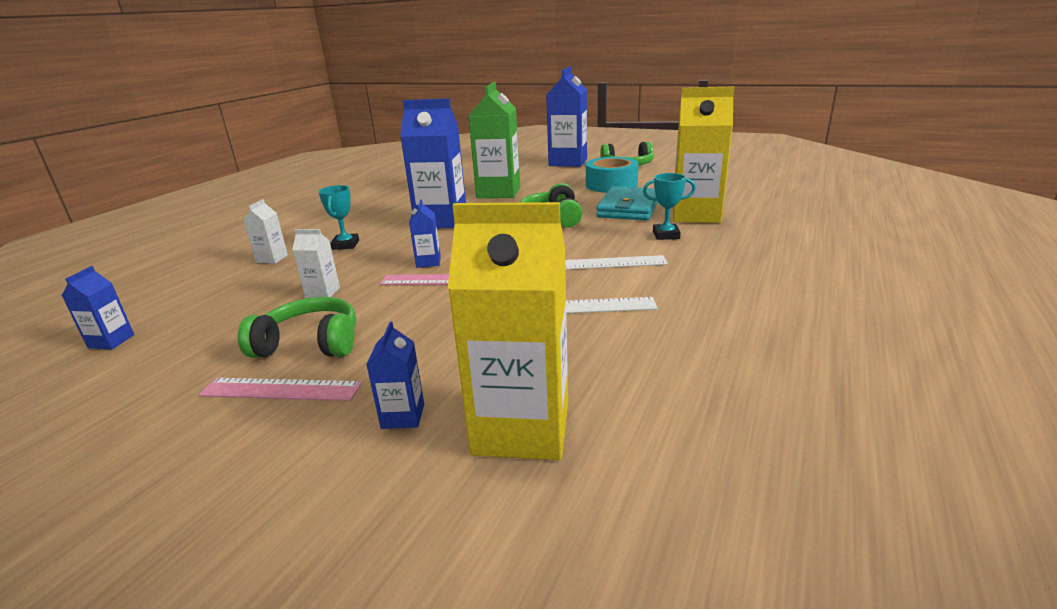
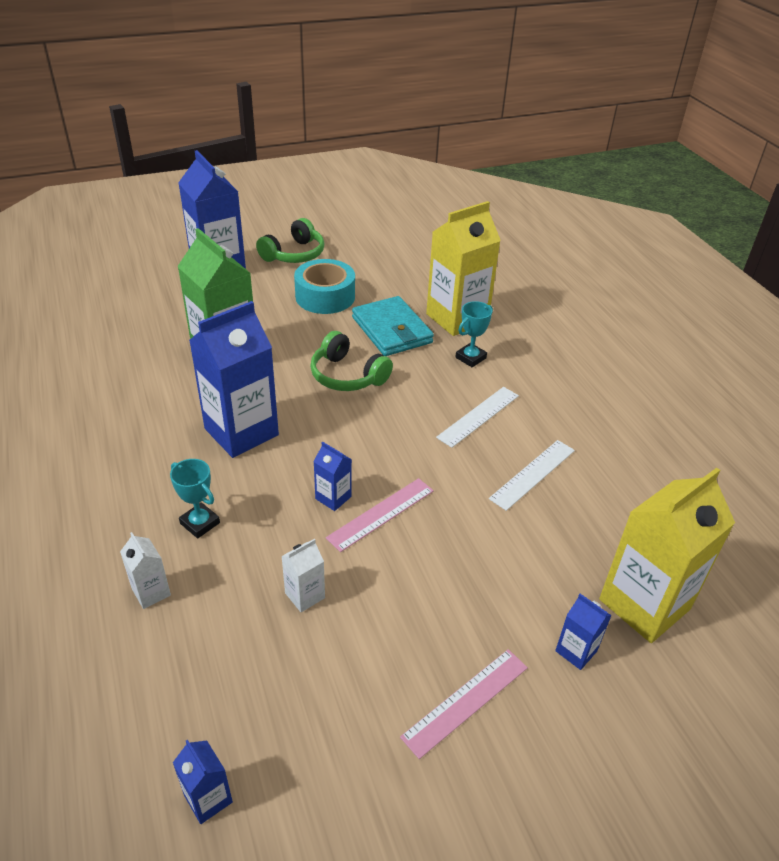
camera: 50 degrees left, 15 degrees up
green headphones [238,297,356,358] -> none

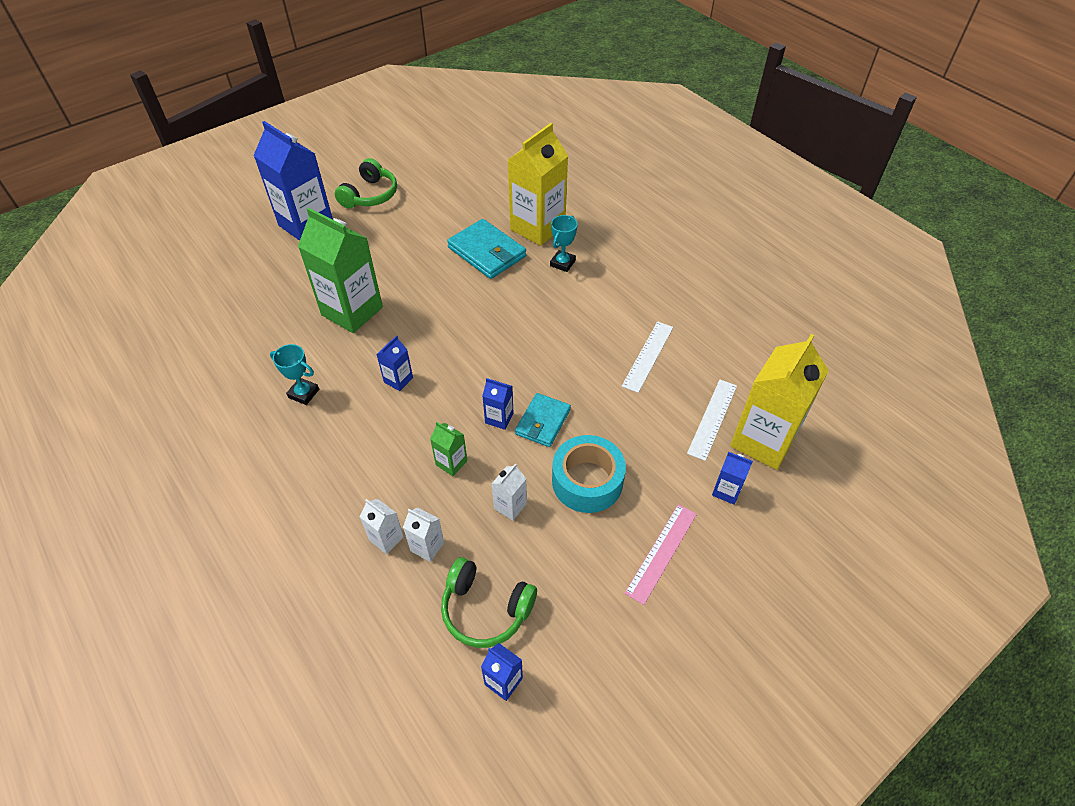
camera: 15 degrees left, 10 degrees up
turquoise trophy [170,459,220,538] -> turquoise trophy moved to [270,344,319,405]
blue carton [189,301,279,458] -> blue carton [376,336,413,391], size x0.44
turquoise tape [294,259,355,314] -> turquoise tape moved to [552,435,626,513]
green headphones [310,331,393,391] -> green headphones moved to [441,557,537,648]
pink ruler [326,478,434,552] -> turquoise wallet [515,393,571,447]
white ruler [436,387,519,448] -> white ruler moved to [687,380,737,461]
none -> white carton [403,508,444,562]
none -> green carton [430,422,467,476]

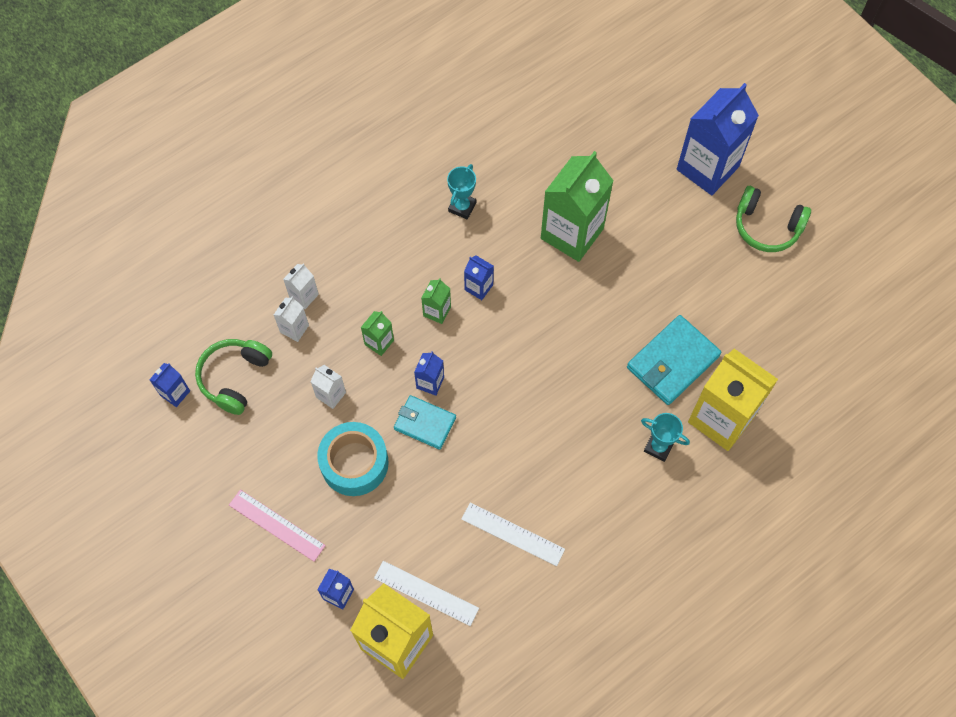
camera: 90 degrees right, 15 degrees up
none -> green carton [421,278,451,324]

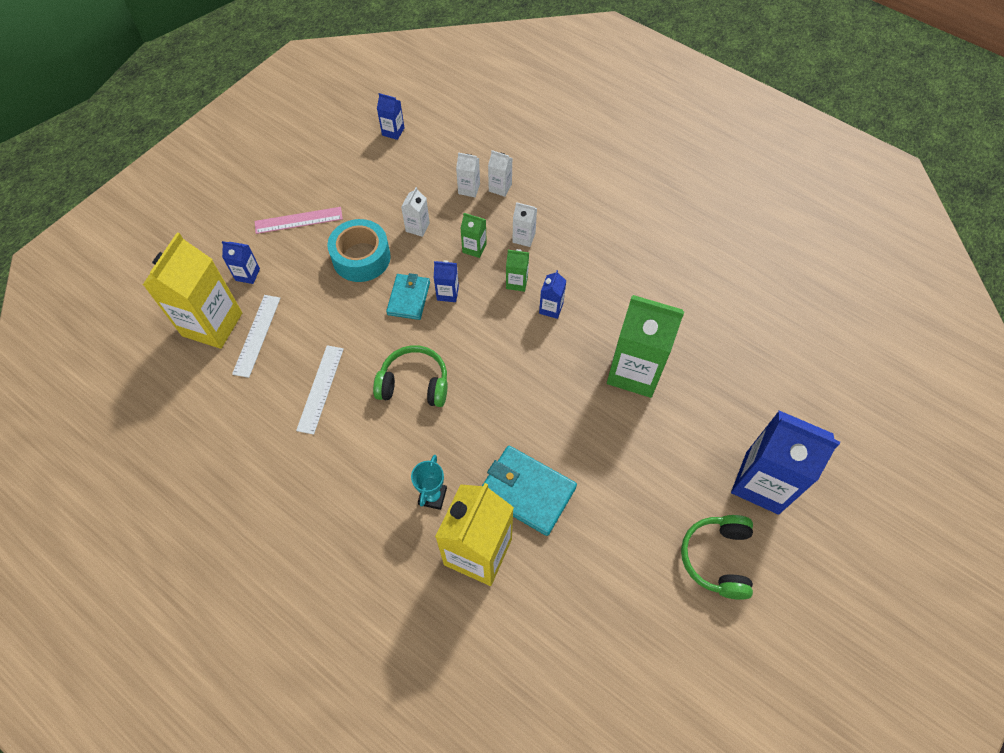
camera: 75 degrees right, 5 degrees down
green headphones [195,339,272,415] -> green headphones moved to [373,345,447,407]
pink ruler [229,490,326,562] -> pink ruler turned 60 degrees clockwise [255,207,343,234]
turquoise trophy [447,164,476,219] -> none
none -> white carton [512,202,537,247]

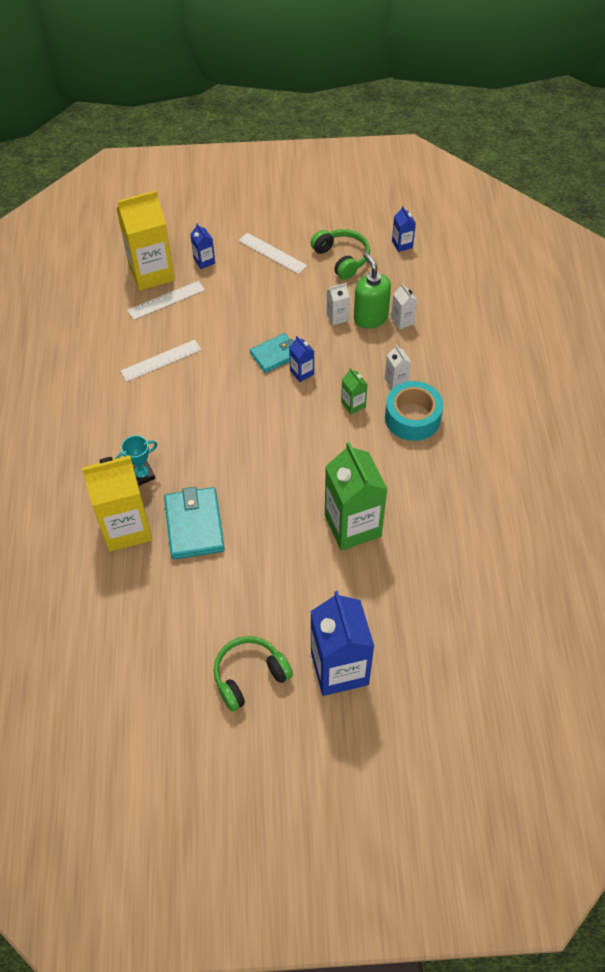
camera: 50 degrees right, 5 degrees down
pink ruler [255,207,343,234] -> white ruler [239,233,307,274]
turquoise tape [327,219,391,282] -> turquoise tape moved to [385,381,443,441]
green headphones [373,345,447,407] -> green headphones moved to [311,229,370,280]
green carton [460,213,487,258] -> none
white carton [488,150,512,197] -> none
blue carton [539,270,566,319] -> none
none -> green soap dispenser [354,252,391,329]

